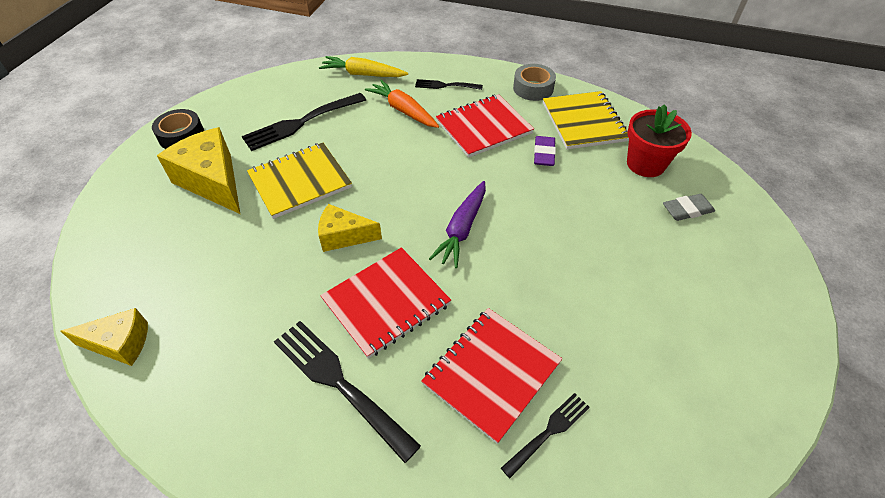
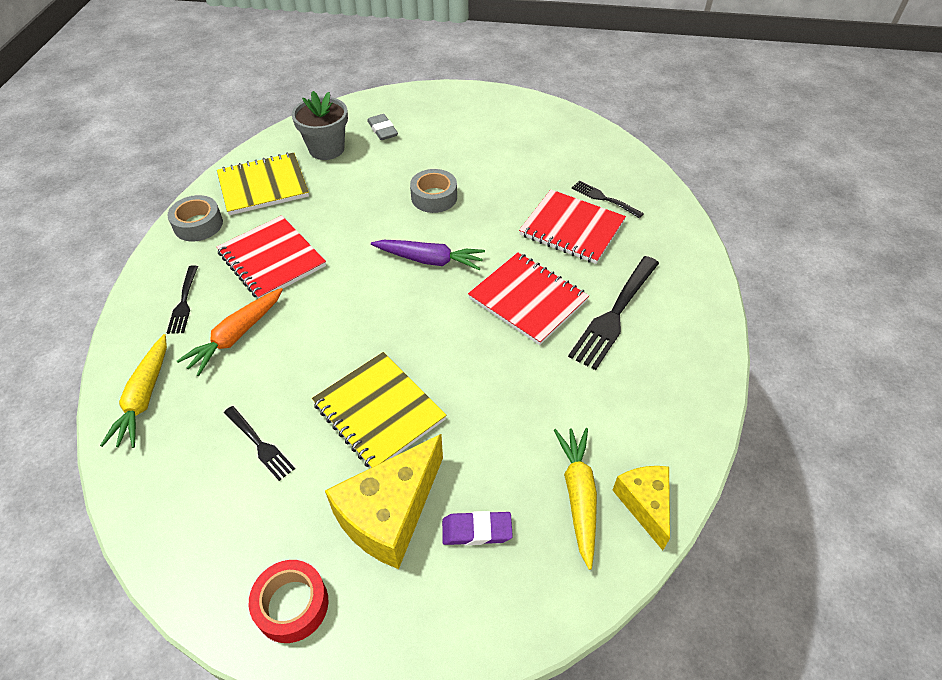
camera: 100 degrees left, 0 degrees up
black tape [152,109,204,149] -> red tape [249,560,328,643]
black fork [242,93,366,151] -> black fork [224,406,295,481], size x0.56
yellow cheese [318,204,382,252] -> none
purple eraser [534,136,556,166] -> purple eraser moved to [442,511,513,545]
red flower pot [627,104,692,177] -> grey flower pot [292,91,348,160]
none -> grey tape [410,169,457,213]
none -> yellow carrot [554,428,597,570]

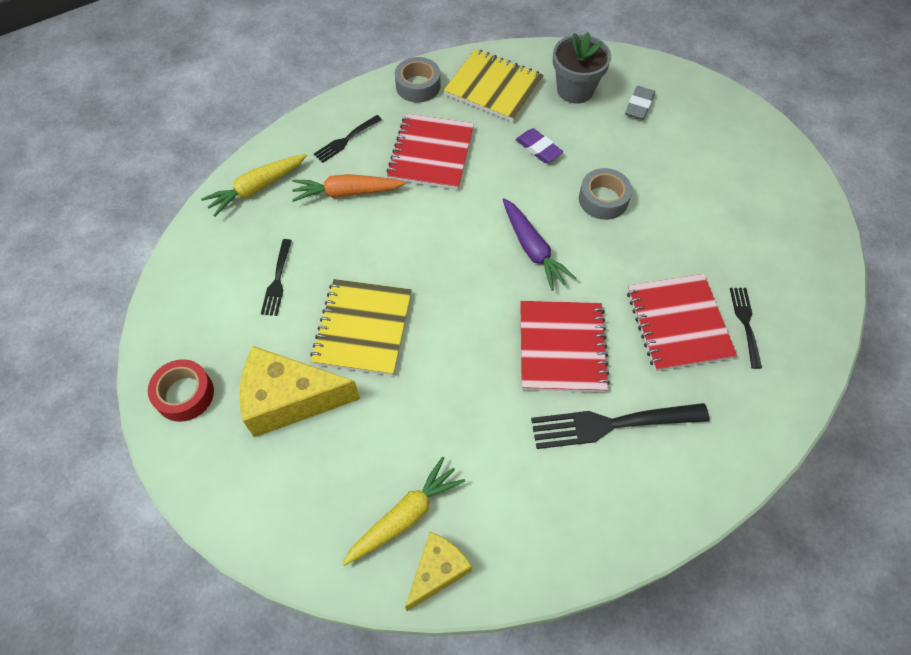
camera: 50 degrees right, 10 degrees up
purple eraser [442,511,513,545] -> purple eraser moved to [516,128,563,163]

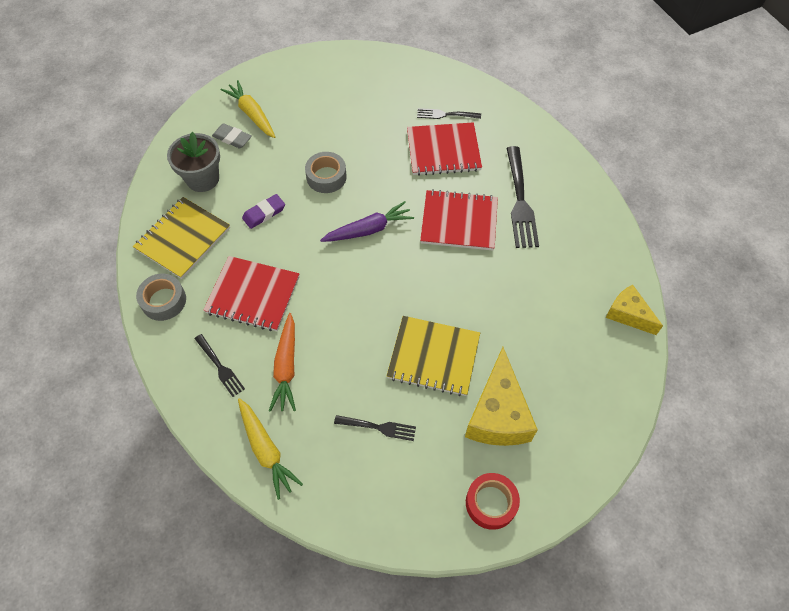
camera: 85 degrees left, 0 degrees up
yellow carrot [342,457,465,566] -> yellow carrot moved to [221,80,275,138]

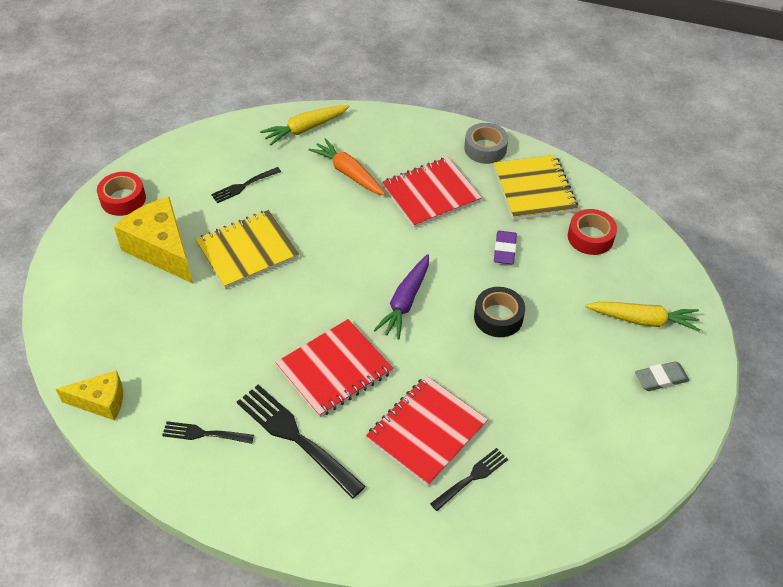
camera: 135 degrees right, 10 degrees down
grey flower pot [167,132,220,192] -> red tape [568,209,617,255]
black fork [194,334,245,397] -> black fork moved to [162,421,254,444]
grey eraser [212,123,252,149] -> grey eraser moved to [635,361,689,391]
yellow carrot [238,398,303,500] -> yellow carrot turned 45 degrees counterclockwise [260,105,350,146]
grey tape [305,152,347,193] -> black tape [474,287,525,337]

